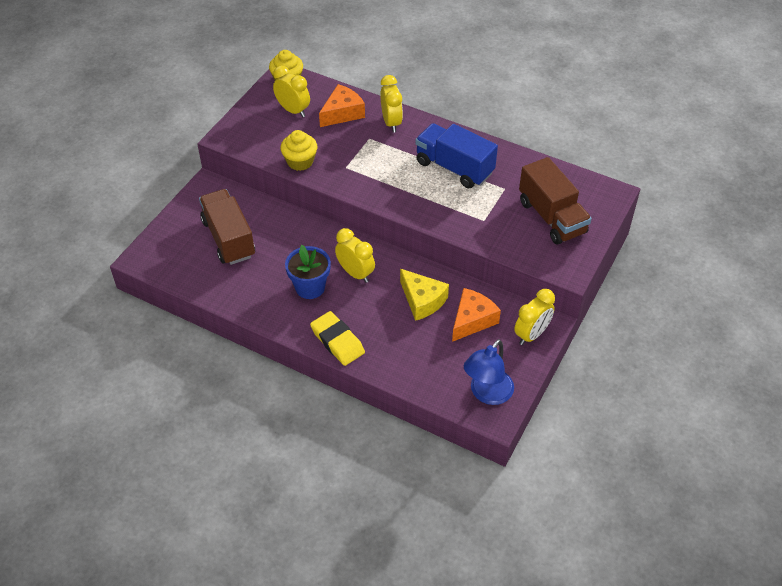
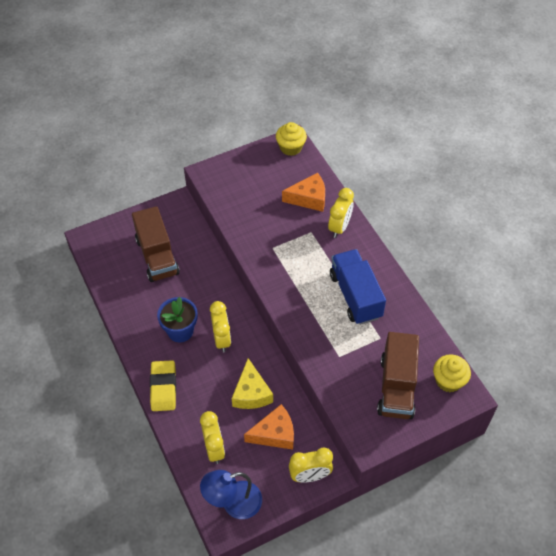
camera: 35 degrees right, 5 degrees up
brown truck [199,189,255,265] -> brown truck turned 150 degrees clockwise [132,206,180,282]
yellow clock [273,65,310,117] -> yellow clock moved to [200,411,225,464]
yellow cupcake [280,130,317,171] -> yellow cupcake moved to [433,354,471,392]

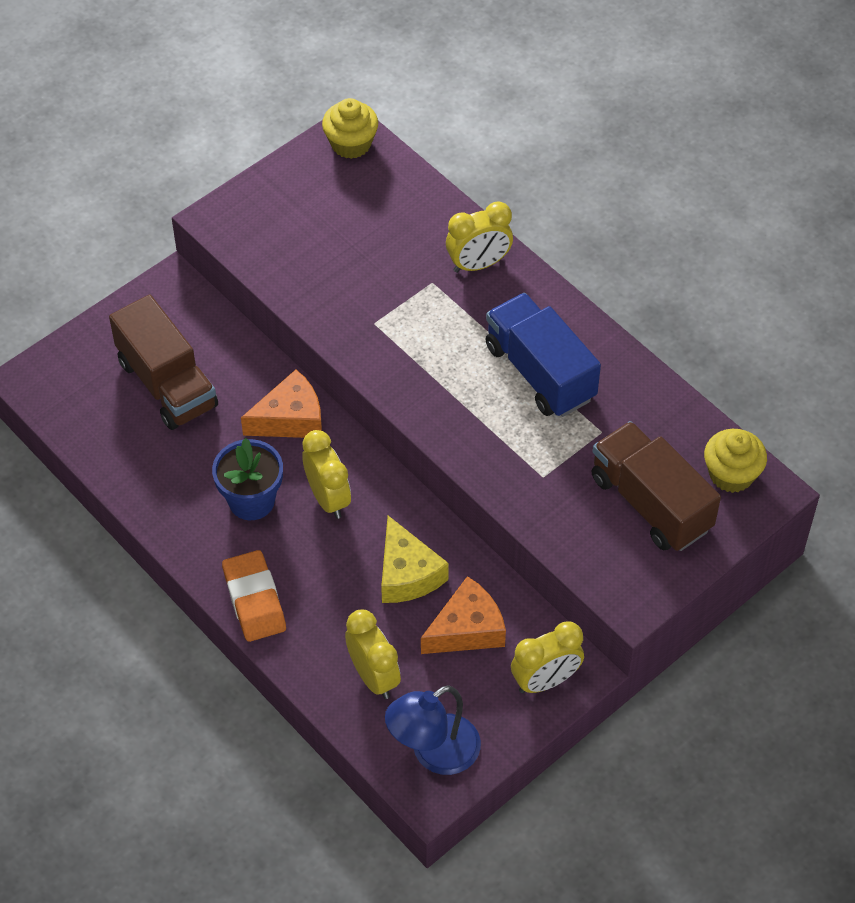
camera: 15 degrees left, 0 degrees up
yellow eraser [150,360,176,411] -> orange eraser [222,550,286,642]
orange cheese [282,173,325,212] -> orange cheese moved to [241,370,322,438]
yellow clock [328,188,354,238] -> yellow clock turned 60 degrees clockwise [446,201,513,273]
brown truck [377,332,419,419] -> brown truck turned 150 degrees clockwise [592,421,721,551]

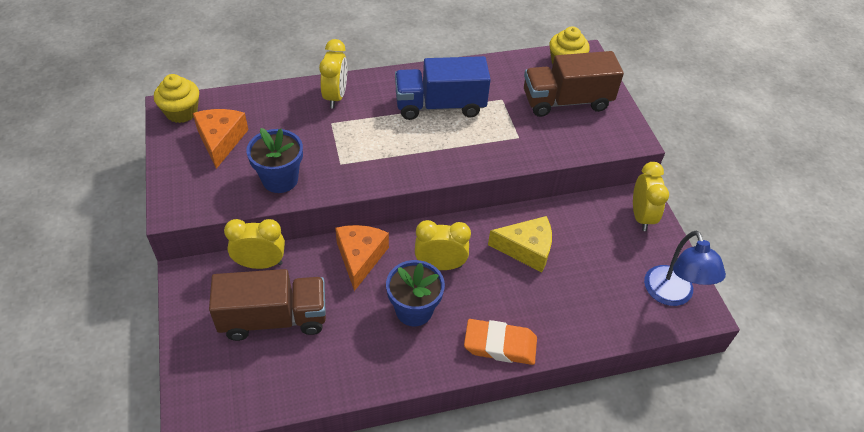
camera: 65 degrees left, 5 degrees down
yellow clock [345,610,401,699] -> yellow clock moved to [224,219,285,269]
orange cheese [421,576,506,654] -> orange cheese moved to [193,109,248,169]
none -> blue flower pot [246,128,303,193]

